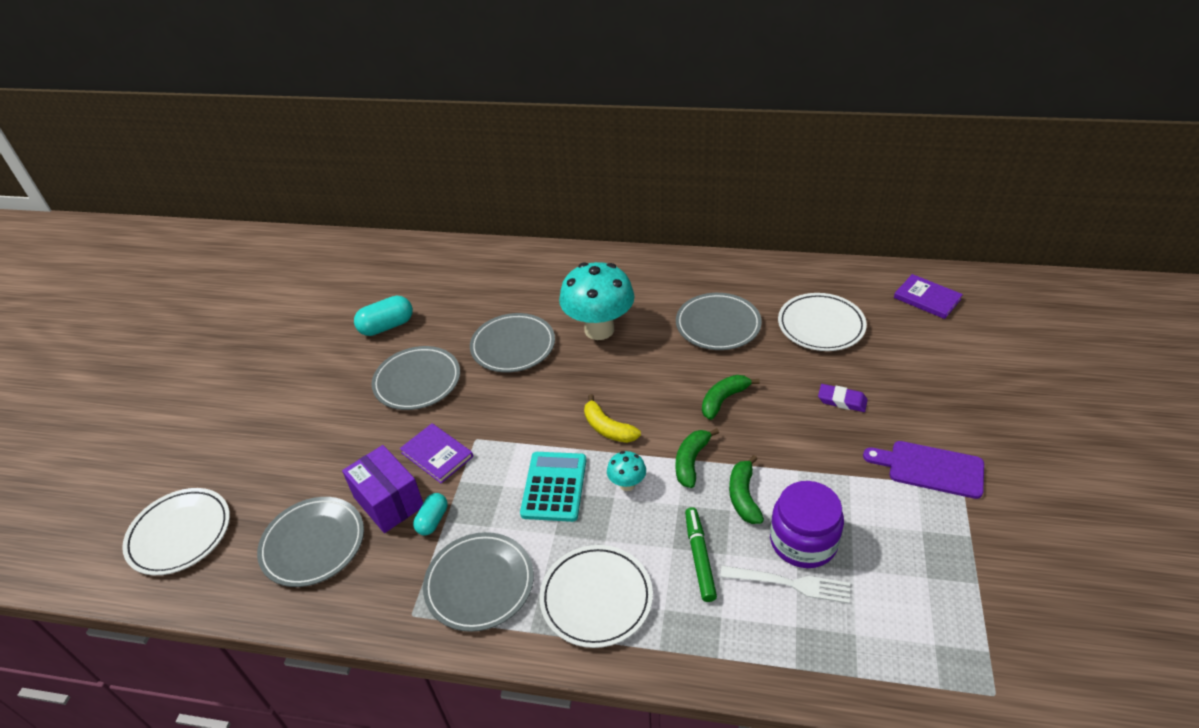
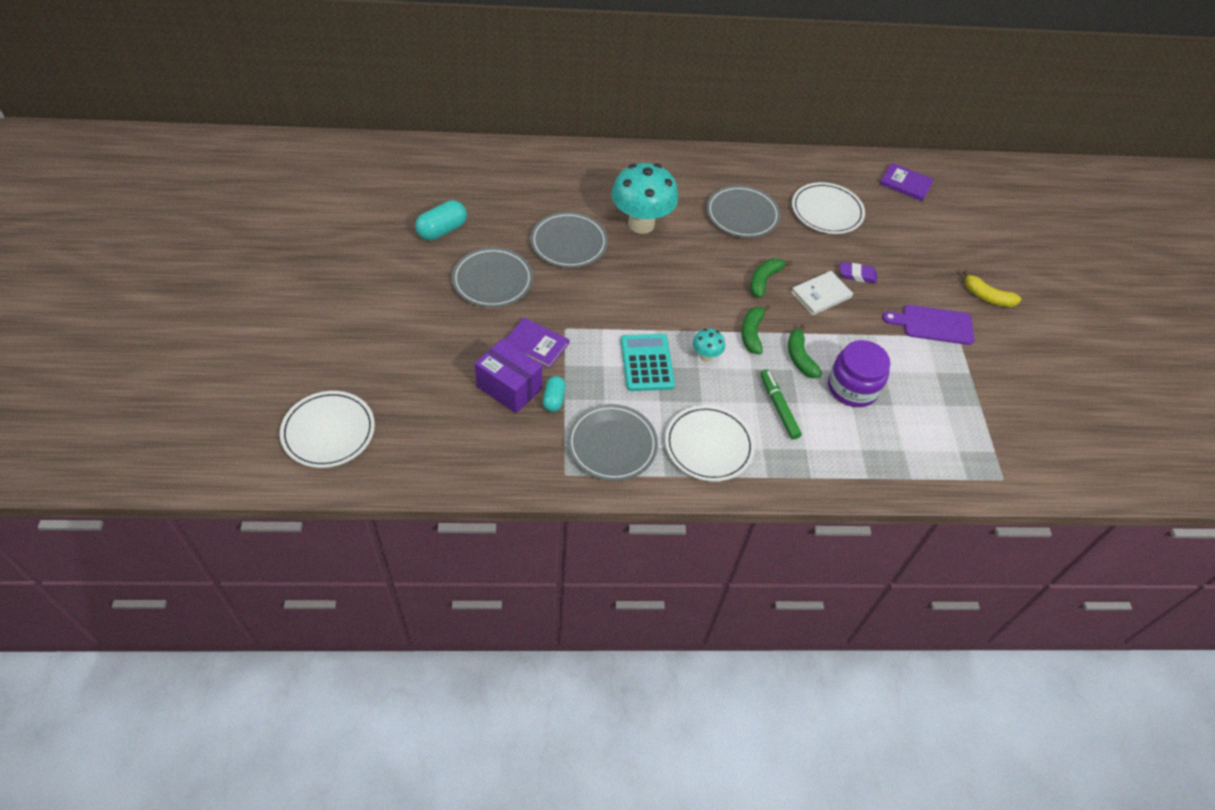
camera: 20 degrees left, 10 degrees up
grey plate [257,497,364,587] -> none
yellow banana [584,394,641,443] -> yellow banana moved to [963,270,1022,307]
white fork [720,566,850,604] -> none
none -> white book [791,271,853,315]

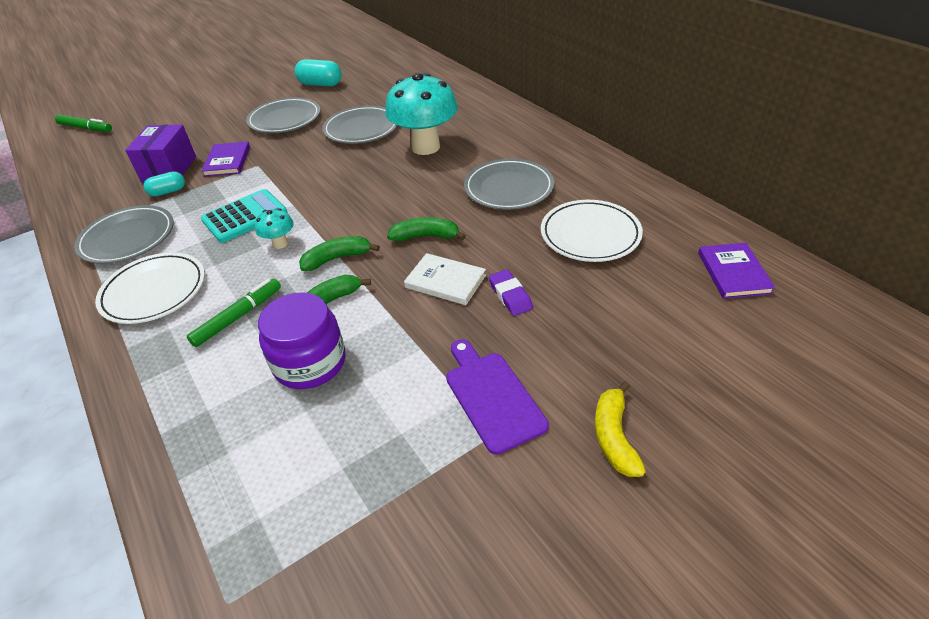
camera: 65 degrees right, 10 degrees down
white plate [280,391,375,468] -> green marker [55,115,112,132]

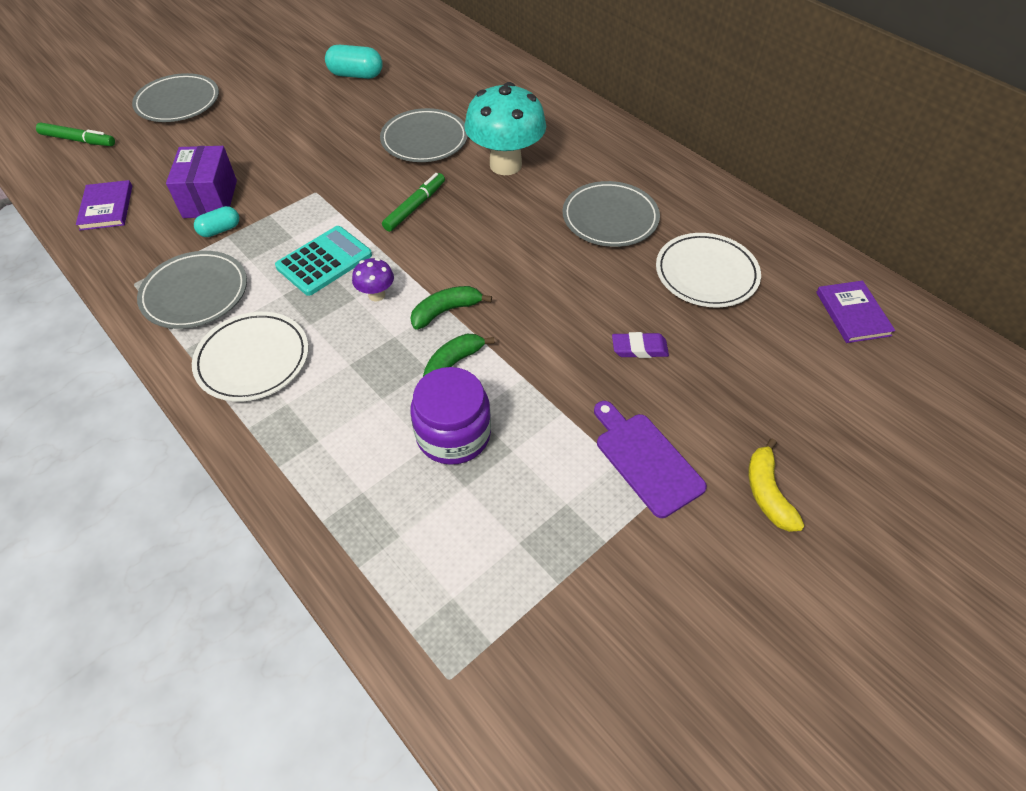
camera: 10 degrees left, 10 degrees up
green marker [187,279,281,347] -> green marker moved to [382,173,445,232]
purple book [201,141,250,177] -> purple book moved to [76,180,132,231]
grey plate [246,97,320,133] -> grey plate moved to [132,73,219,122]
turquoise mushroom [255,208,294,249] -> purple mushroom [352,258,394,301]
green banana [387,217,466,241] -> none
white book [404,253,486,305] -> none
purple eraser [489,269,533,316] -> purple eraser turned 60 degrees counterclockwise [612,332,669,358]

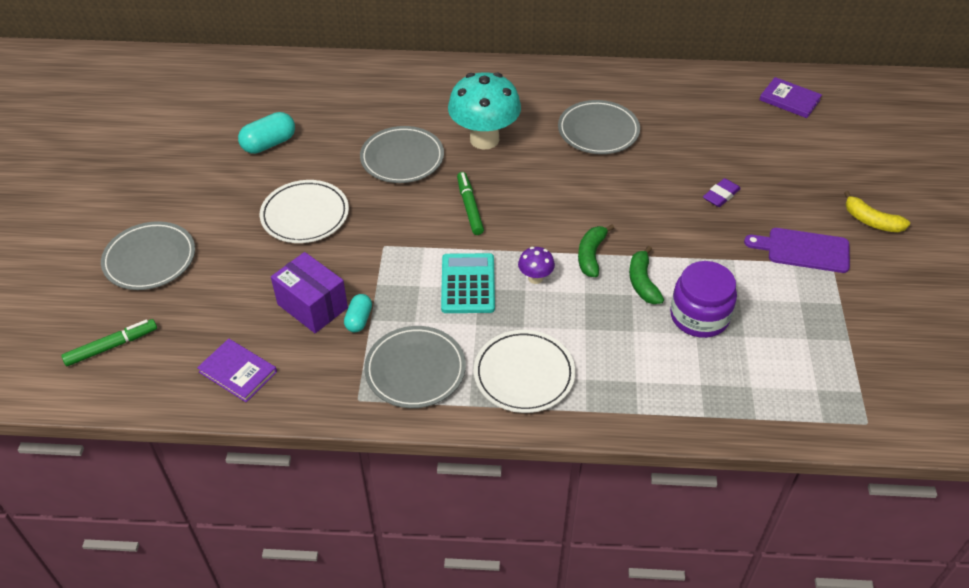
camera: 45 degrees left, 5 degrees down
white plate [656,233,761,308] -> white plate moved to [260,180,349,243]

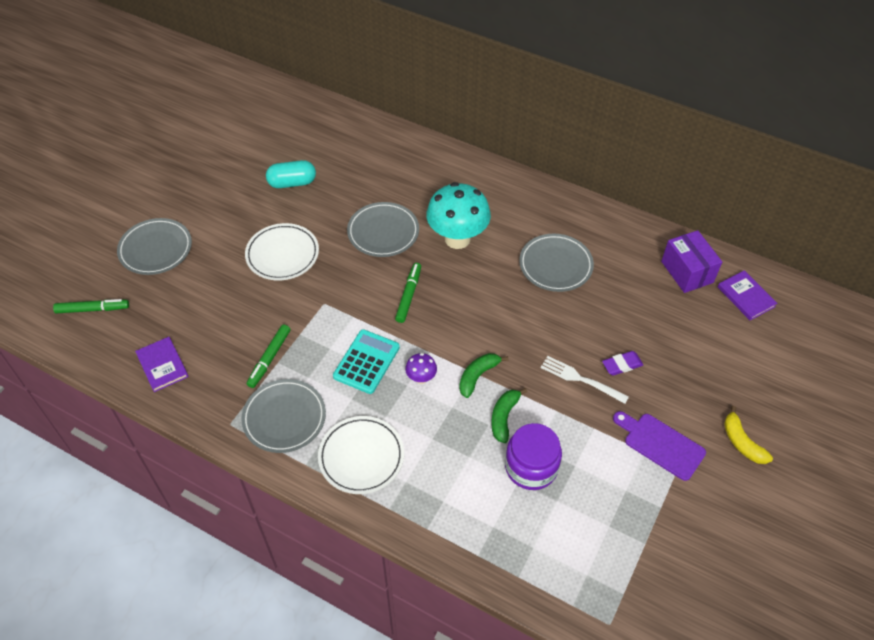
camera: 25 degrees right, 5 degrees up
purple box [271,252,348,333] -> purple box moved to [661,230,722,293]
turquoise capsule [344,294,372,332] -> green marker [247,324,290,388]
none -> white fork [541,356,629,404]

